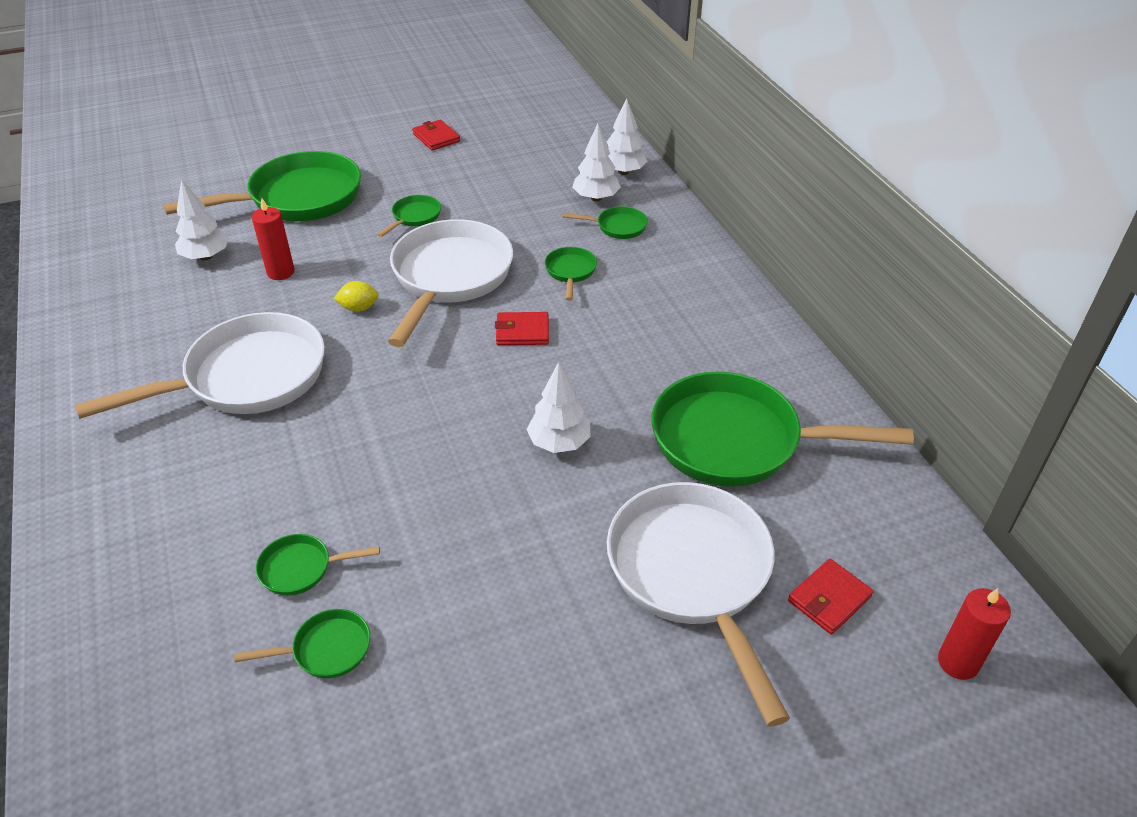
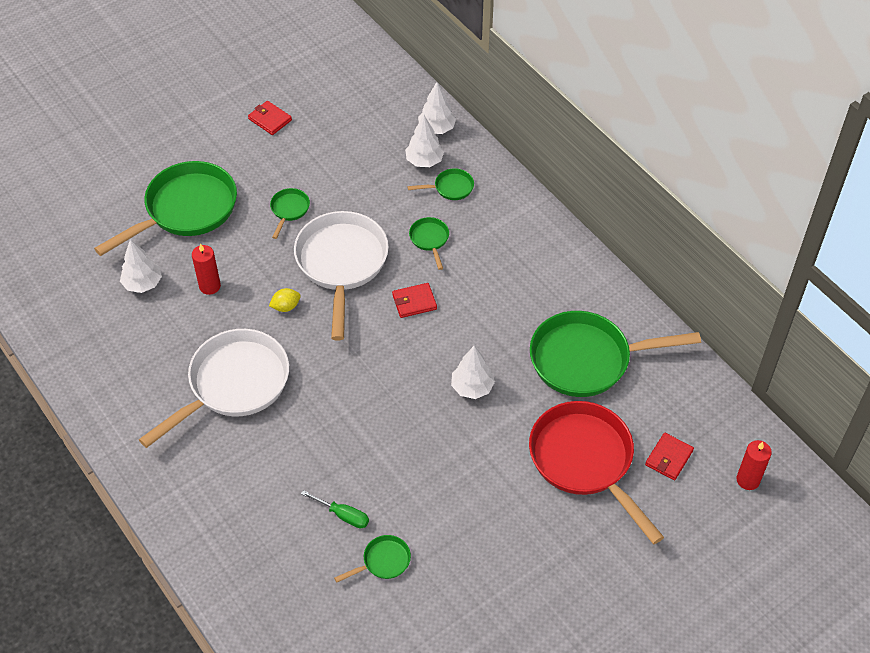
camera: 15 degrees left, 10 degrees up
green pan [256,534,380,596] -> green screwdriver [301,490,369,528]
white pan [607,482,790,727] -> red pan [529,401,664,544]

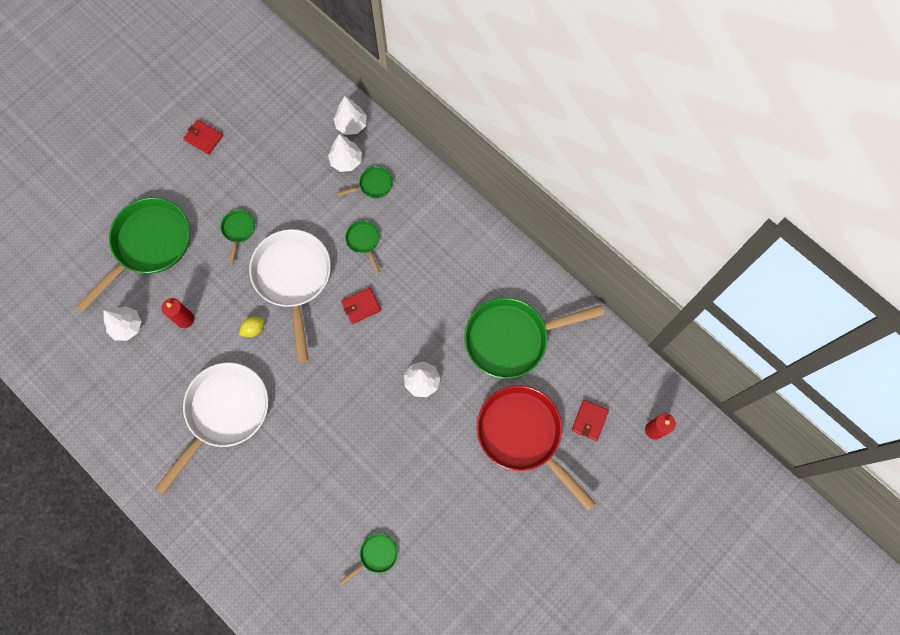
camera: 10 degrees left, 20 degrees up
green screwdriver [301,490,369,528] -> none

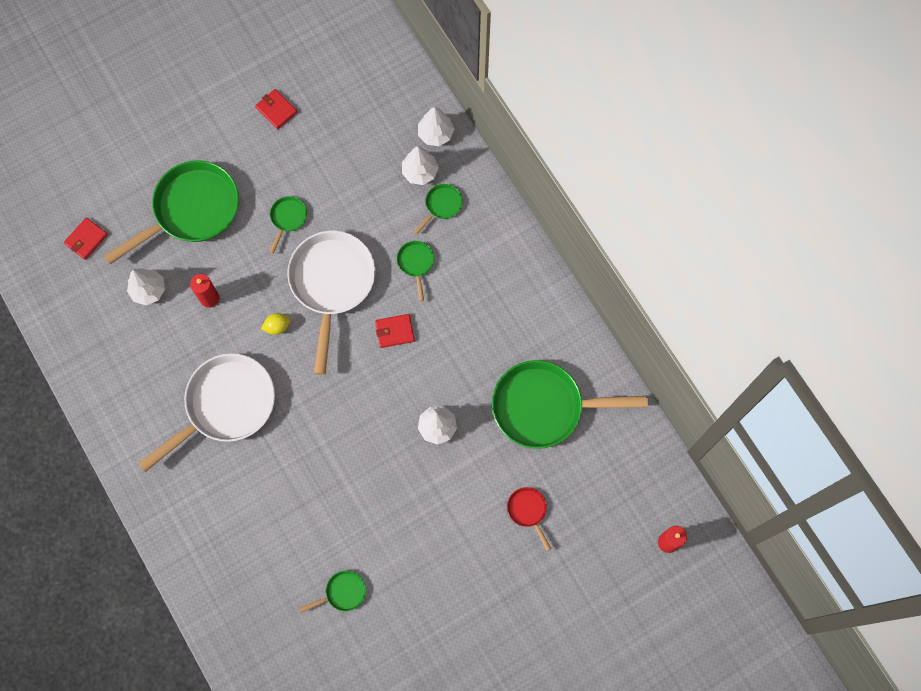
camera: 15 degrees right, 0 degrees up
green pan [336,167,393,198] -> green pan turned 45 degrees counterclockwise [413,184,463,234]
red pan [476,385,596,511] -> red pan [507,487,551,551], size x0.43
red wallet [572,400,609,441] -> red wallet moved to [64,217,108,260]

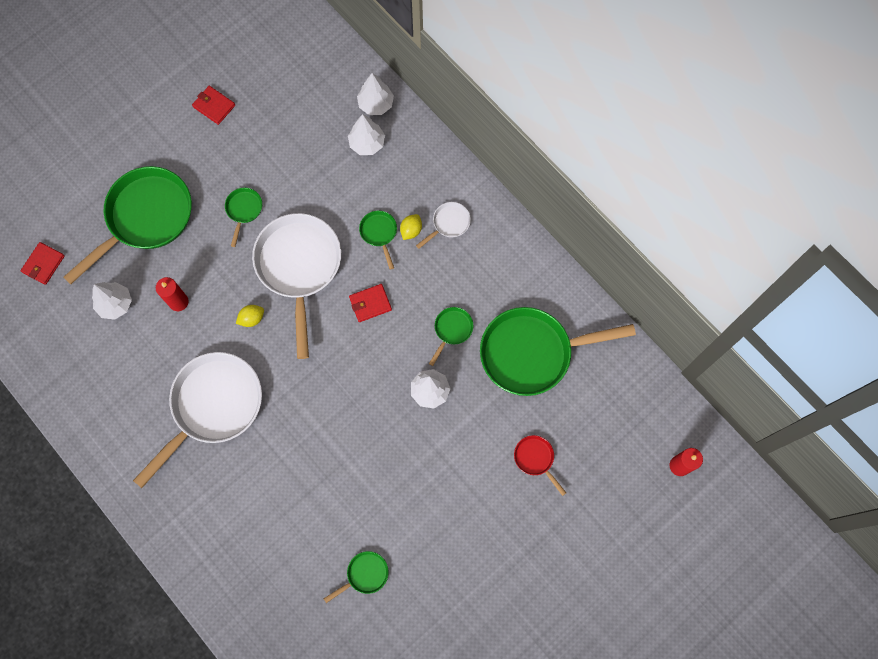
camera: 10 degrees left, 0 degrees up
green pan [413,184,463,234] -> green pan moved to [429,307,473,366]
none -> yellow lemon [400,214,422,240]
none -> white pan [416,202,471,249]

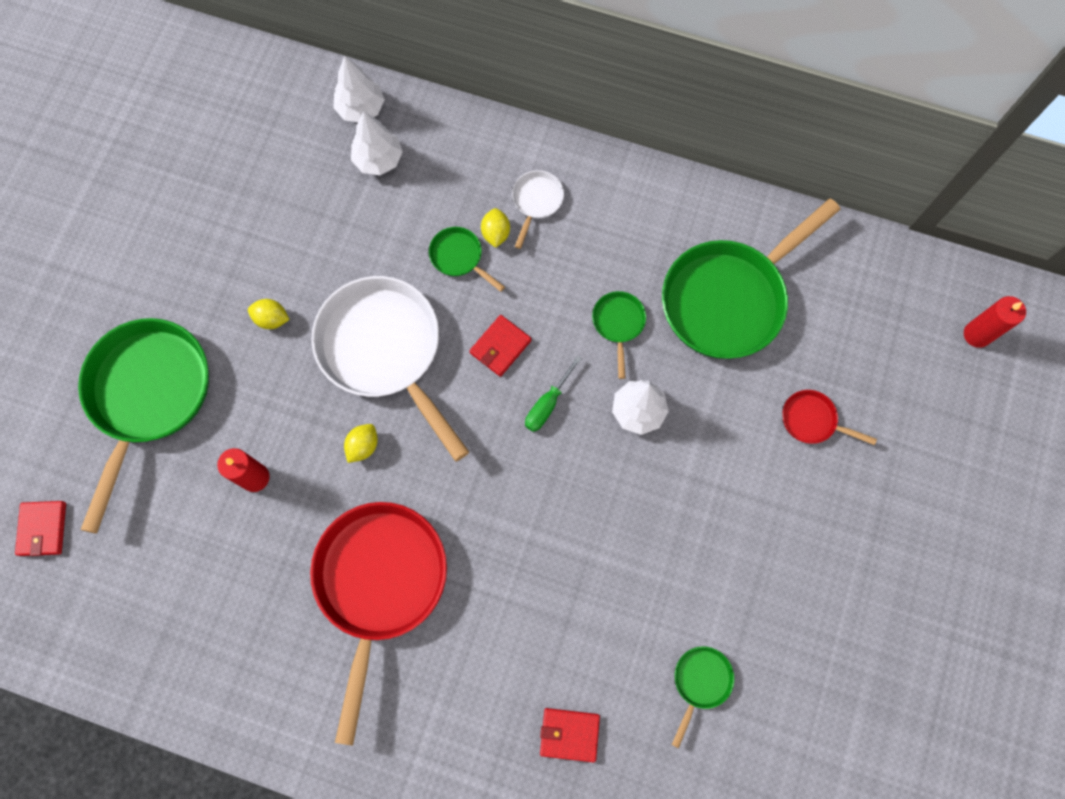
camera: 30 degrees left, 0 degrees up
white tree [92,282,132,320] -> none
white pan [133,352,262,488] -> red pan [310,502,447,746]
red wallet [192,86,235,125] -> red wallet moved to [540,708,600,762]
green pan [225,188,262,247] -> yellow lemon [248,299,290,329]
none -> green screwdriver [525,356,582,432]

